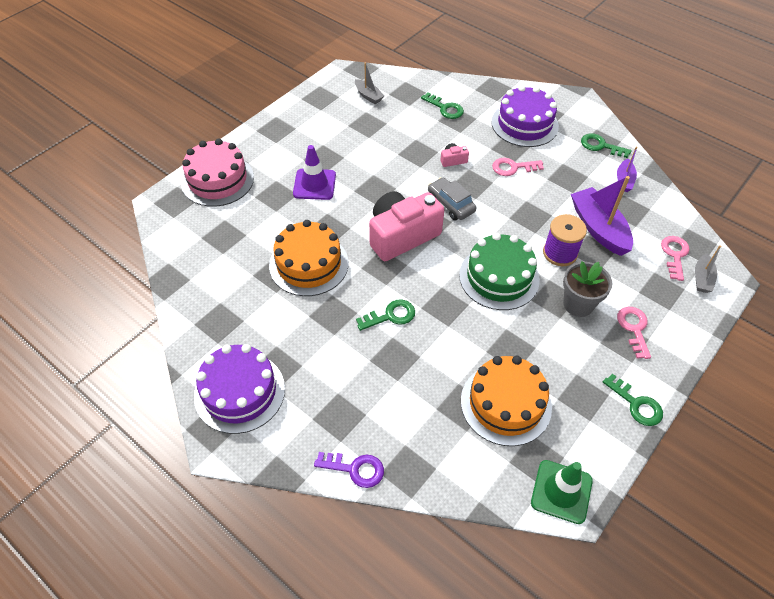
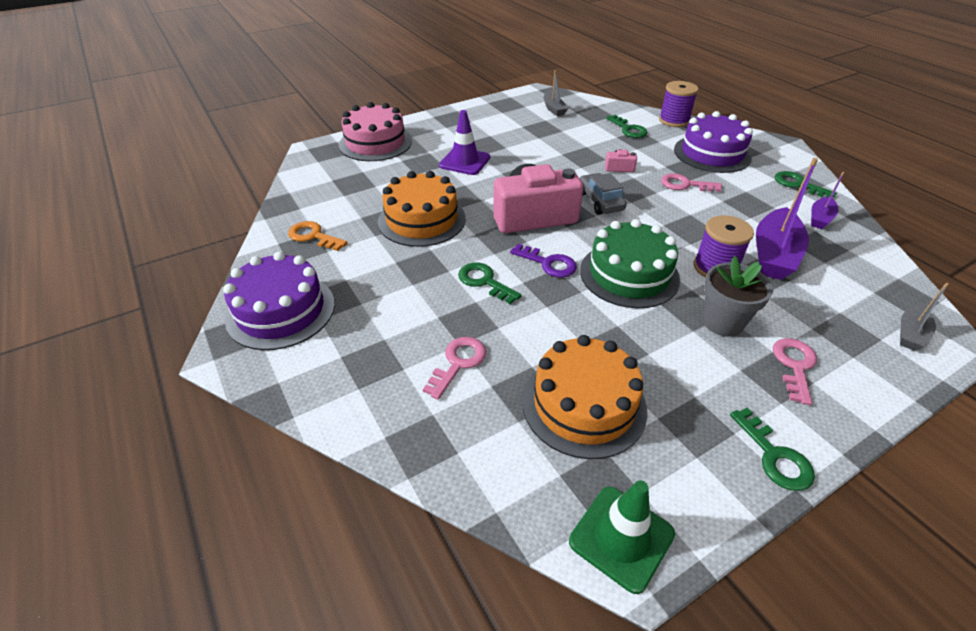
camera: 20 degrees right, 10 degrees down
purple key [314,452,384,488] -> purple key moved to [510,244,577,278]
green key [356,299,415,331] -> green key turned 135 degrees counterclockwise [458,263,522,304]
purple boat [571,176,633,256] -> purple boat turned 150 degrees counterclockwise [756,158,818,280]
pink key [661,236,690,281] -> pink key moved to [423,337,486,400]
none -> orange key [288,221,347,251]
none -> purple spool [659,81,699,127]

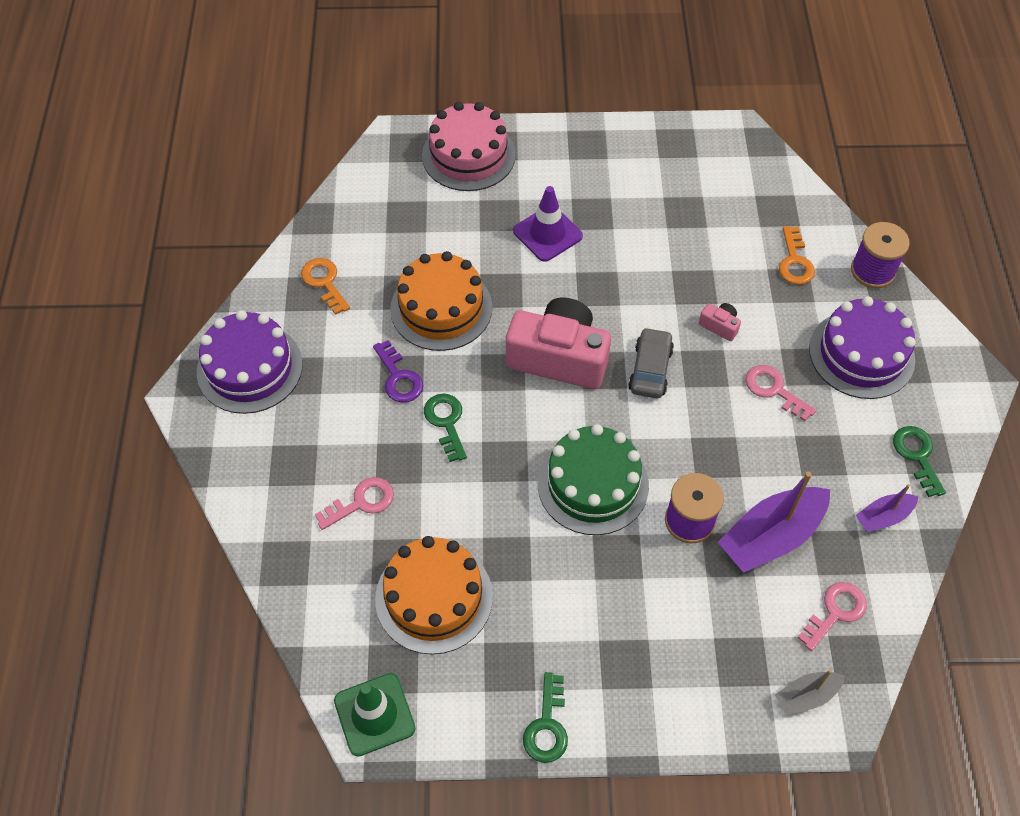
camera: 30 degrees right, 15 degrees up
purple key [510,244,577,278] -> purple key moved to [373,340,423,403]
grey boat [544,71,569,116] -> none
green key [606,115,648,138] -> orange key [779,226,815,285]
grey flower pot [702,256,773,337] -> none
pink key [773,338,817,405] -> pink key moved to [797,582,867,651]

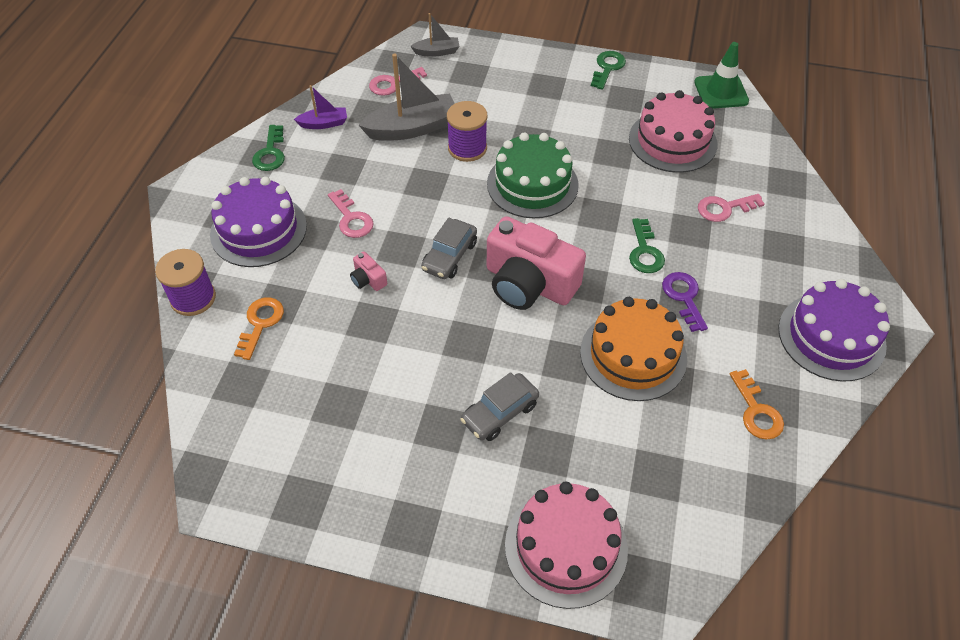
camera: 165 degrees left, 5 degrees down
orange cake [375,536,493,654] -> pink cake [629,90,717,173]
purple traffic cone [513,186,583,262] -> grey car [460,372,539,441]
purple boat [718,472,830,573] -> grey boat [359,54,455,141]

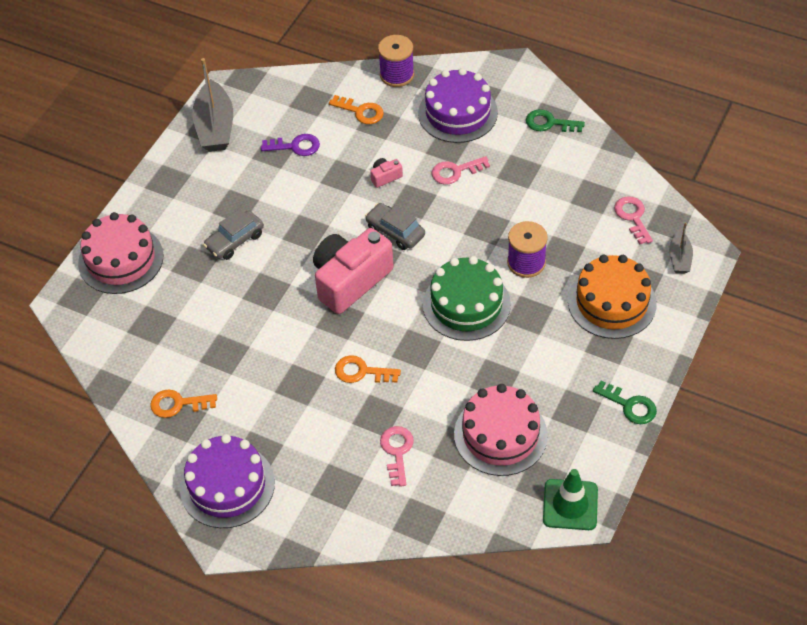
camera: 105 degrees right, 0 degrees up
purple boat [294,85,347,129] -> none
grey boat [359,54,455,141] -> grey boat moved to [192,58,233,152]
grey car [460,372,539,441] -> grey car turned 105 degrees counterclockwise [203,209,264,260]
orange cake [580,297,687,401] -> orange cake moved to [568,255,657,339]
green key [629,218,665,273] -> orange key [335,355,401,383]
purple key [662,272,708,332] -> purple key moved to [261,134,320,156]

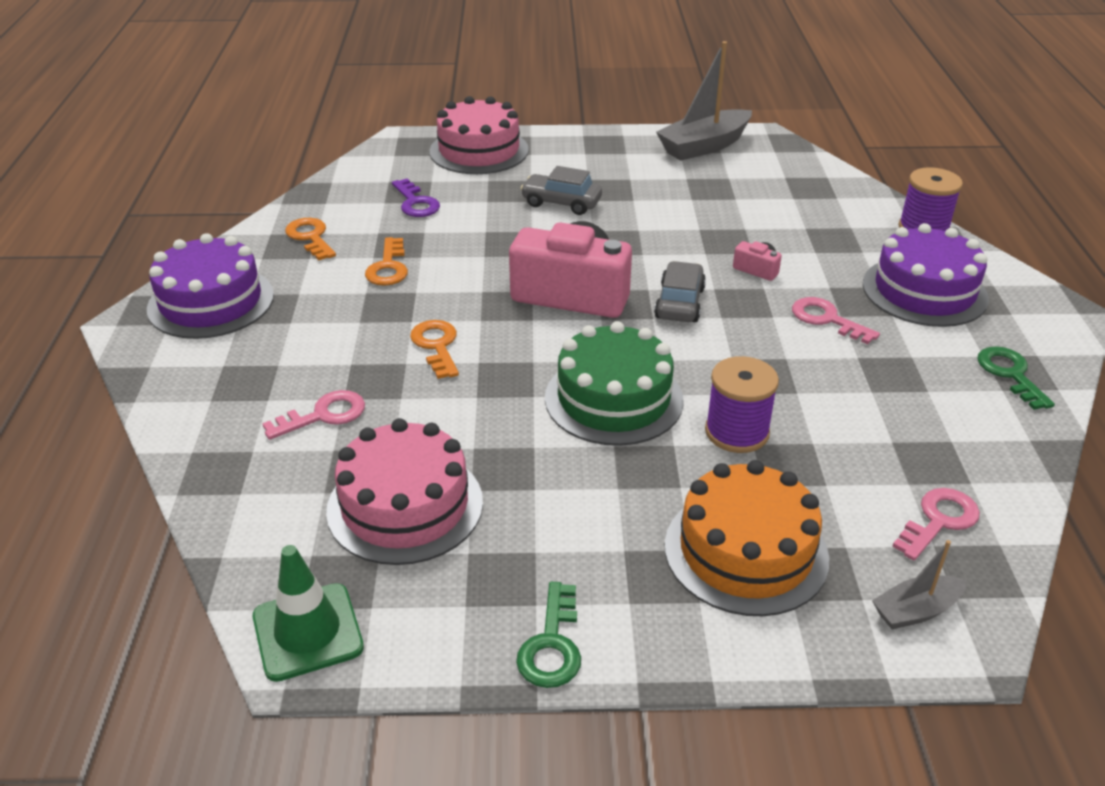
camera: 60 degrees right, 15 degrees down
purple key [261,134,320,156] -> purple key moved to [392,179,440,217]
orange key [329,95,384,124] -> orange key moved to [365,237,408,286]

